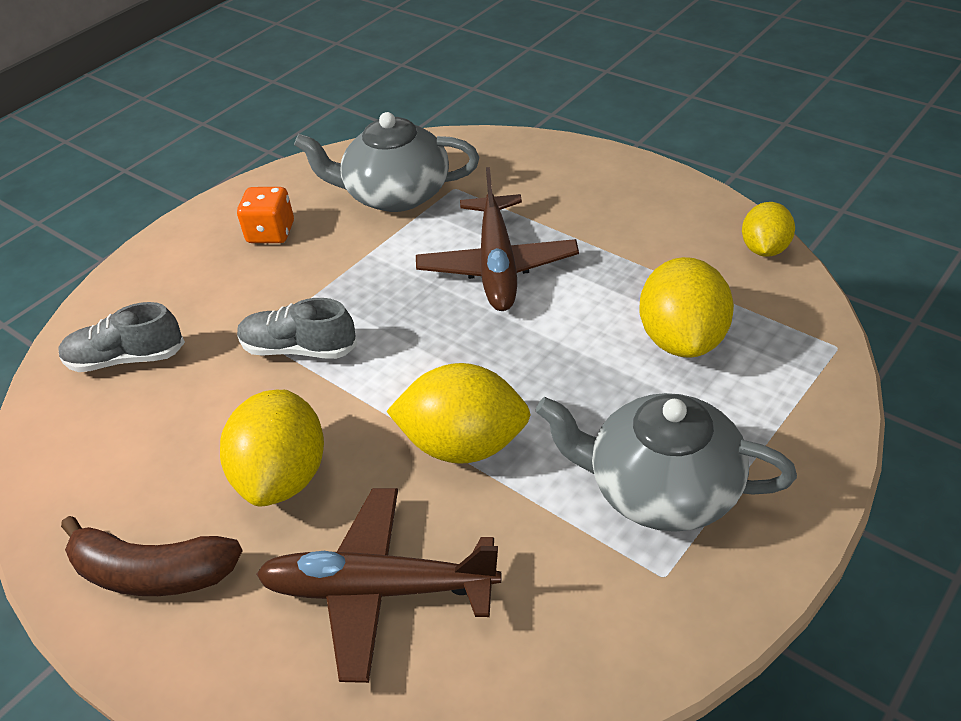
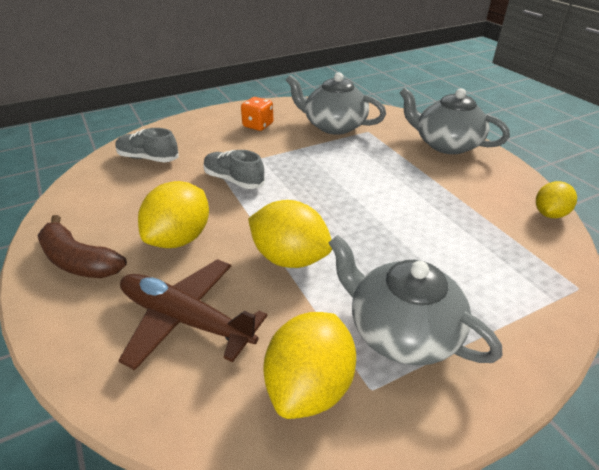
camera: 20 degrees right, 5 degrees down
brown plane [416,167,579,311] -> none
yellow lemon [639,257,734,358] -> yellow lemon moved to [263,312,356,419]
none -> grey teapot [400,88,510,154]

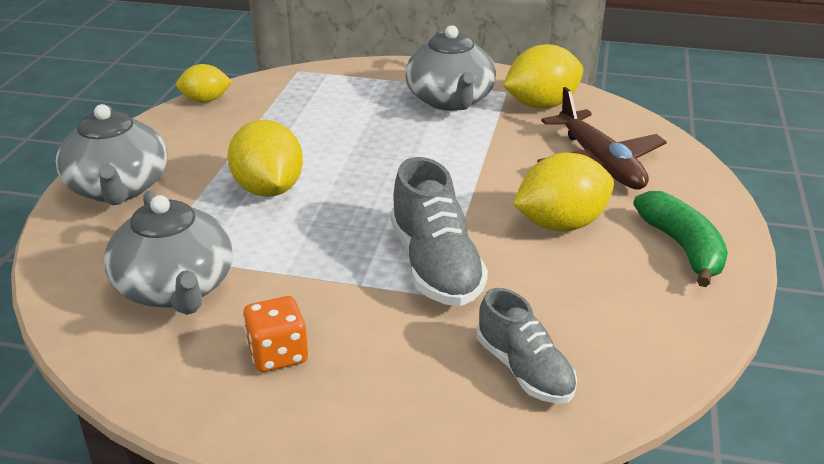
camera: 140 degrees left, 5 degrees down
brown banana [37,215,127,278] -> green banana [633,191,728,287]
grey shoe [203,150,265,189] -> grey shoe [390,157,488,306], size x1.50
yellow lemon [248,200,332,268] -> yellow lemon moved to [227,120,303,197]

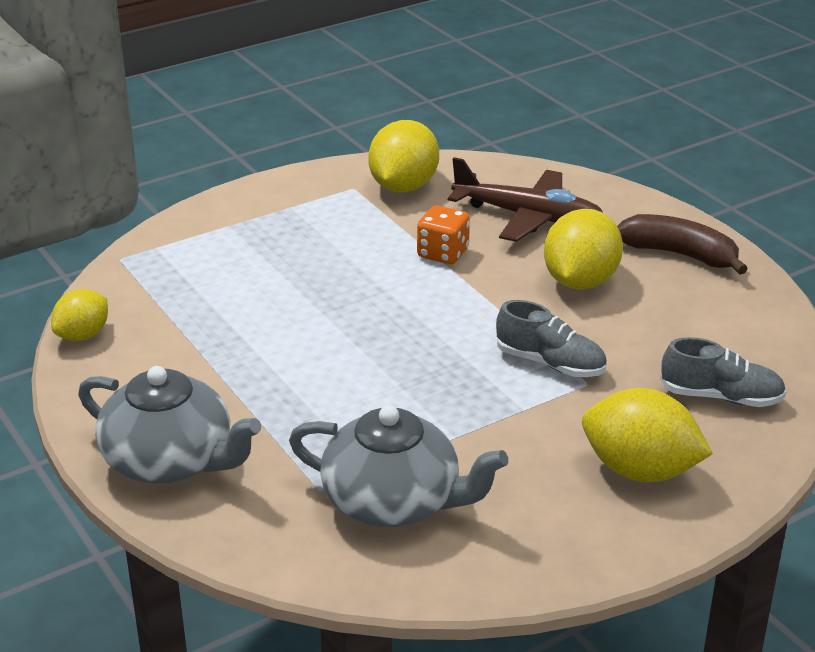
camera: 45 degrees left, 0 degrees up
yellow lemon [227,120,303,197] -> yellow lemon moved to [582,388,713,482]
orange dice [243,296,308,372] -> orange dice moved to [417,205,470,264]
grey shoe [390,157,488,306] -> grey shoe [496,300,607,377], size x0.67
grey teapot [405,25,496,111] -> none
green banana [633,191,728,287] -> brown banana [617,214,748,275]

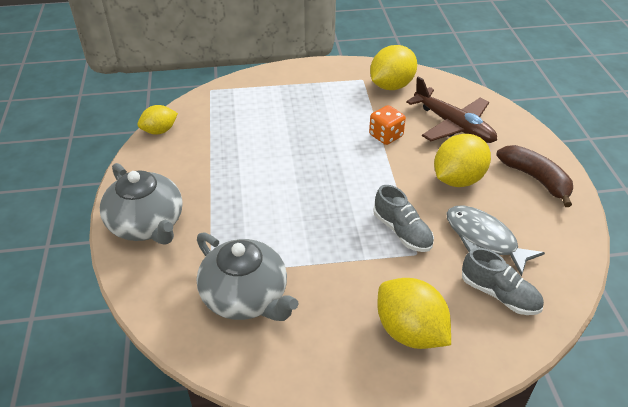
camera: 25 degrees right, 10 degrees up
none -> grey fish [446,206,545,276]

